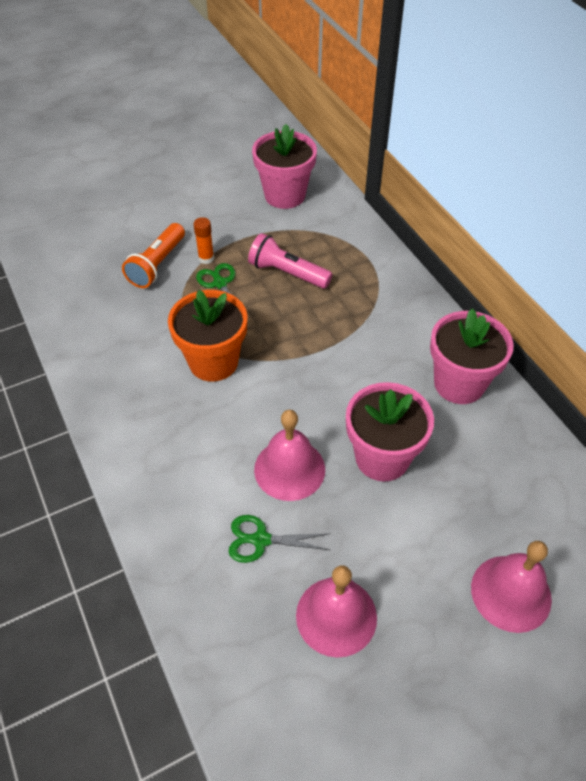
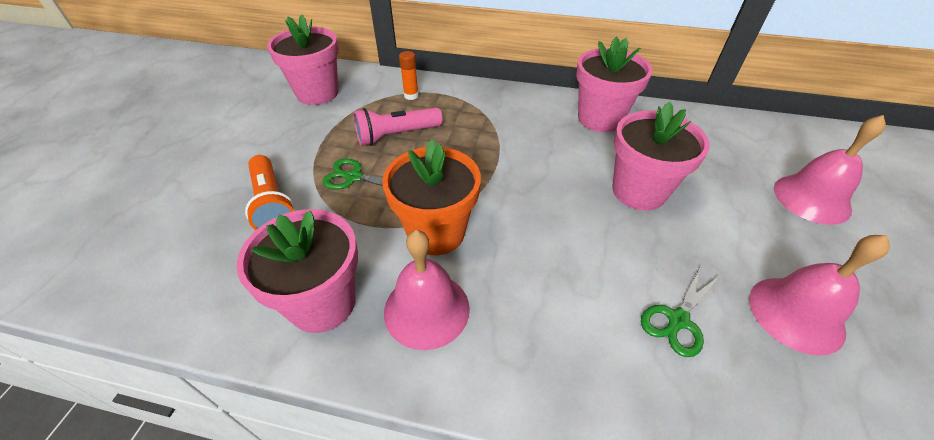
camera: 50 degrees left, 5 degrees down
orange glue stick [193,217,214,264] -> orange glue stick moved to [399,51,419,100]
pink bell [254,410,325,501] -> pink bell moved to [384,230,470,350]
none -> pink flower pot [237,209,358,333]

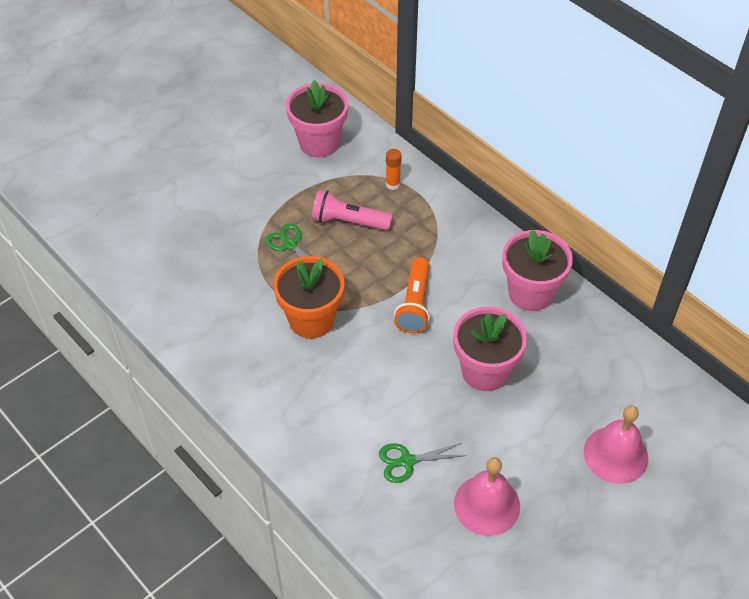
camera: 35 degrees right, 5 degrees up
pink flower pot [237,209,358,333] -> none
orange flashlight [245,155,295,230] -> orange flashlight moved to [394,257,430,333]
pink bell [384,230,470,350] -> none

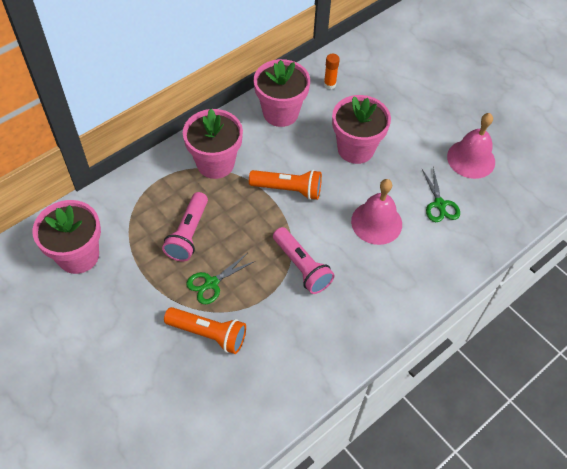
camera: 90 degrees left, 5 degrees up
orange flower pot [273,256,345,338] -> pink flashlight [273,227,335,294]
orange glue stick [386,149,402,190] -> orange glue stick moved to [324,54,340,89]
pink bell [584,405,648,484] -> pink bell moved to [351,179,402,245]
none -> orange flashlight [164,307,246,354]
none -> pink flower pot [183,109,243,179]

